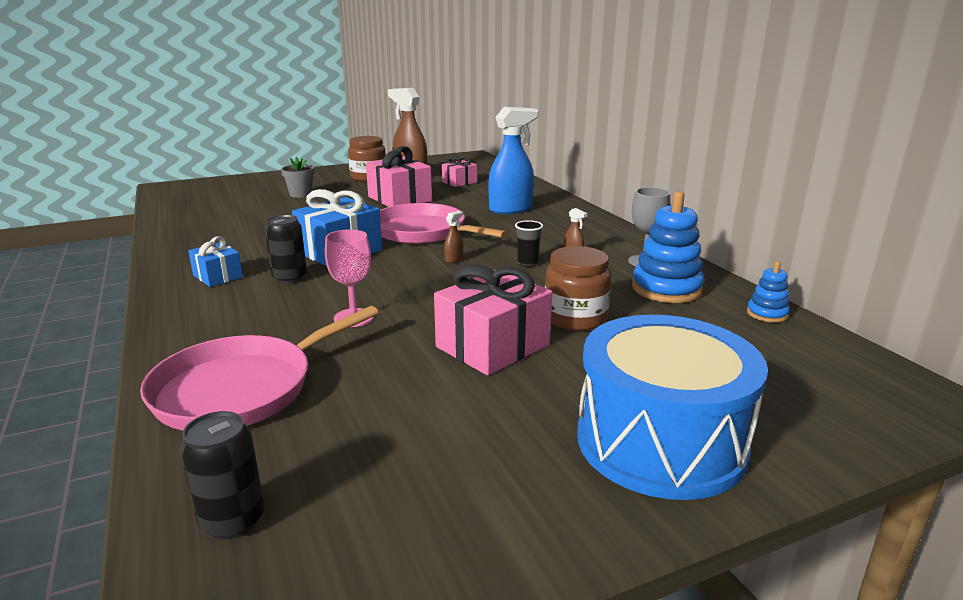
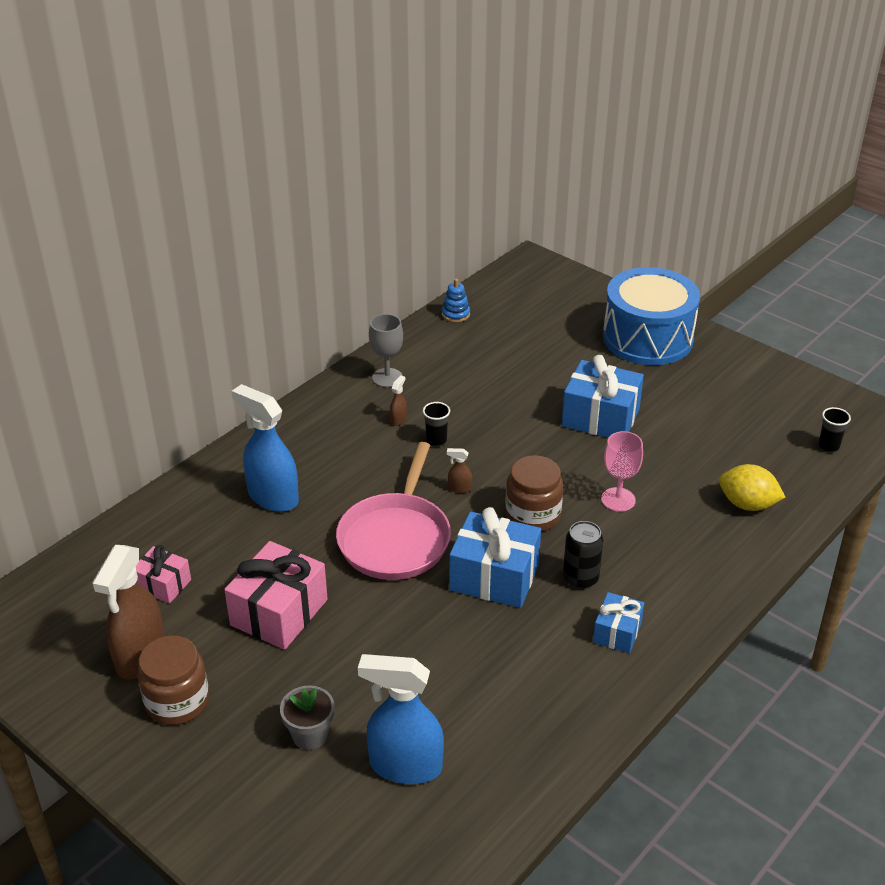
camera: 115 degrees left, 15 degrees up
pink pan [140,306,379,431] -> yellow lemon [719,464,785,511]
black can [180,411,265,539] -> black cup [818,407,851,453]
pink gift [434,264,552,375] -> blue gift [562,355,644,438]
brown jar [545,246,611,331] -> brown jar moved to [505,455,563,531]
blue stacking toy [632,191,704,303] -> none
none -> blue spray bottle [358,654,444,784]

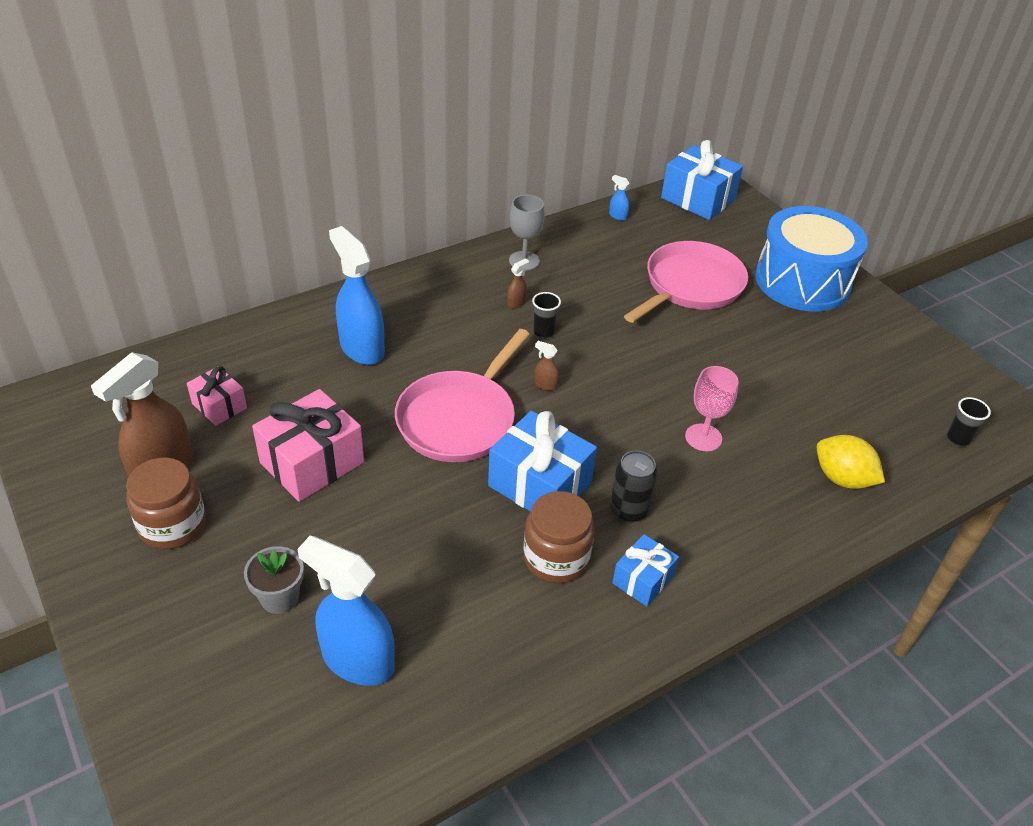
camera: 15 degrees right, 5 degrees up
blue stacking toy [442,279,470,322] -> blue spray bottle [609,175,630,221]
brown jar [505,455,563,531] -> brown jar moved to [523,491,595,583]
blue gift [562,355,644,438] -> blue gift moved to [661,140,743,220]
none -> pink pan [624,241,748,323]

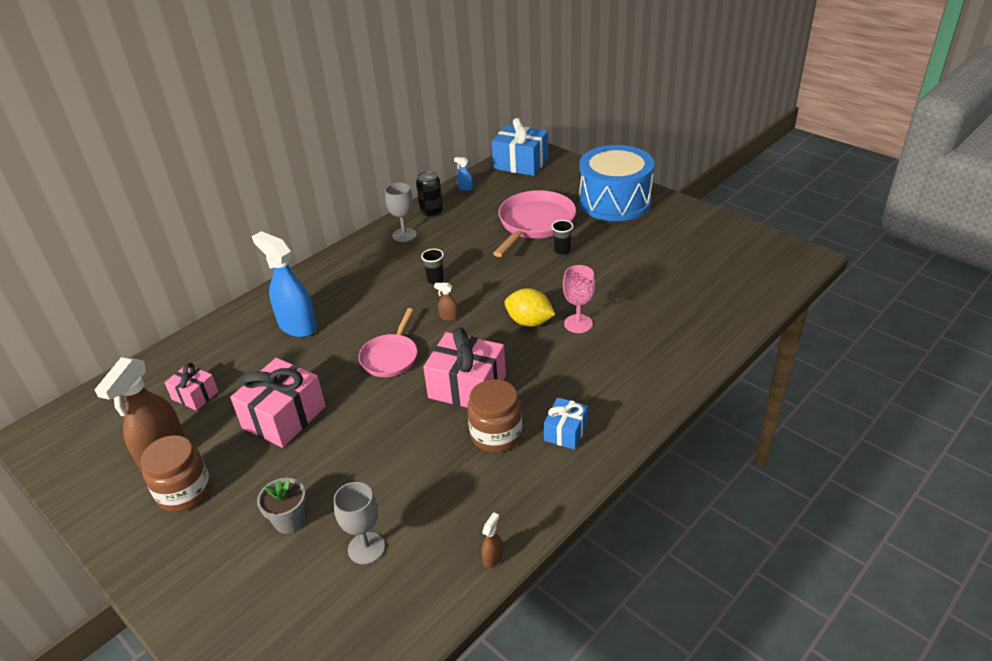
camera: 10 degrees left, 5 degrees down
blue spray bottle [297,536,395,686] -> grey goblet [333,482,385,564]
pink pan [395,329,530,462] -> pink pan [358,308,417,377], size x0.62
blue gift [488,411,597,512] -> pink gift [423,327,506,408]
brown spray bottle [507,259,529,308] -> brown spray bottle moved to [481,512,502,568]
black can [610,451,658,523] -> black can moved to [416,171,443,217]
yellow lemon [817,435,885,489] -> yellow lemon moved to [505,288,555,327]
black cup [947,397,991,447] -> black cup moved to [552,220,573,256]

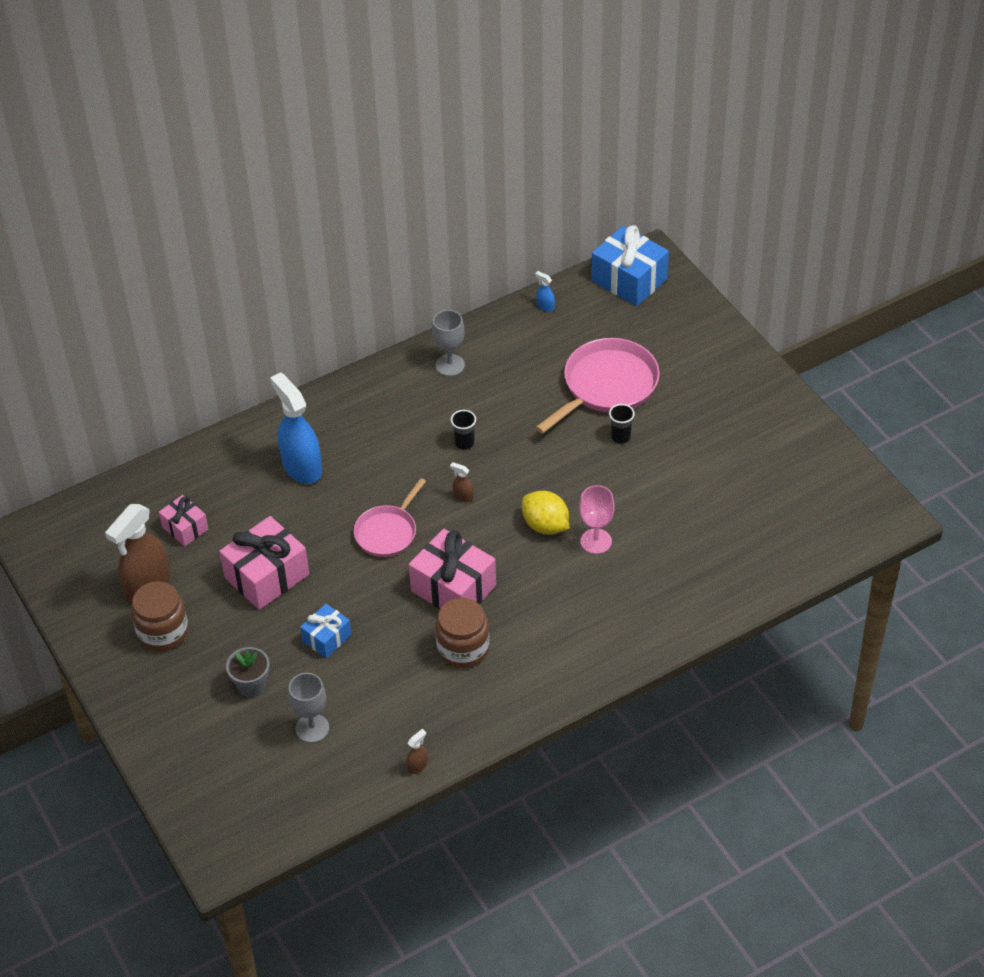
camera: 15 degrees right, 10 degrees up
black can [416,171,443,217] -> none
blue gift [544,397,588,450] -> blue gift moved to [300,604,351,658]
blue drum [579,145,655,221] -> none

